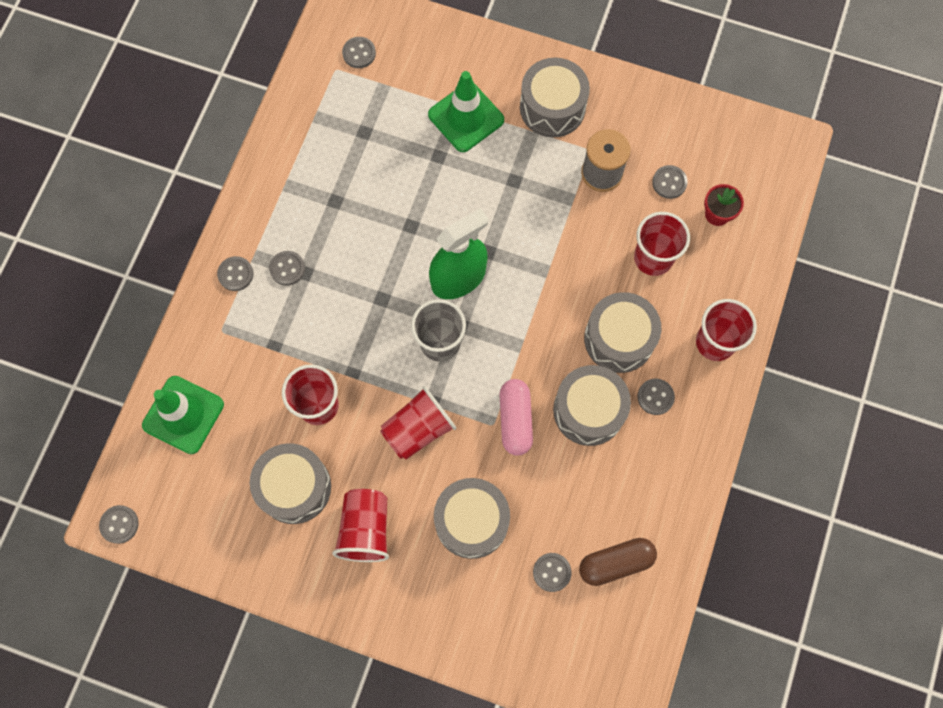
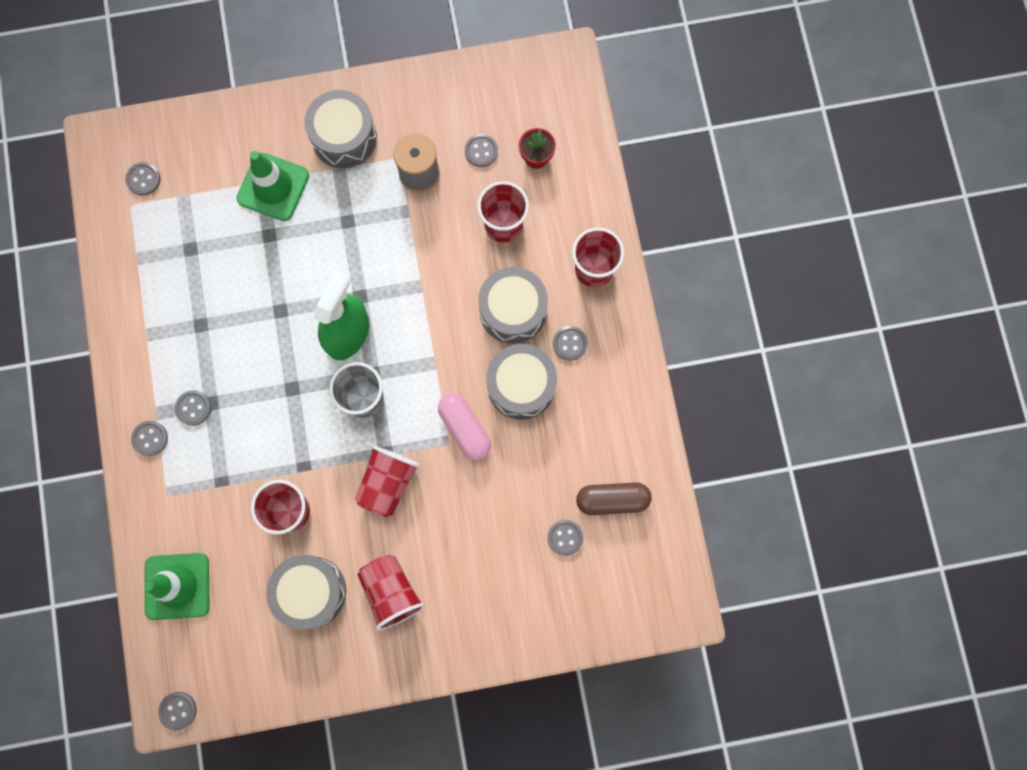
camera: 30 degrees left, 5 degrees up
grey drum [434,478,510,559] -> none
brown capsule [579,538,657,586] -> brown capsule turned 45 degrees clockwise [576,482,651,515]

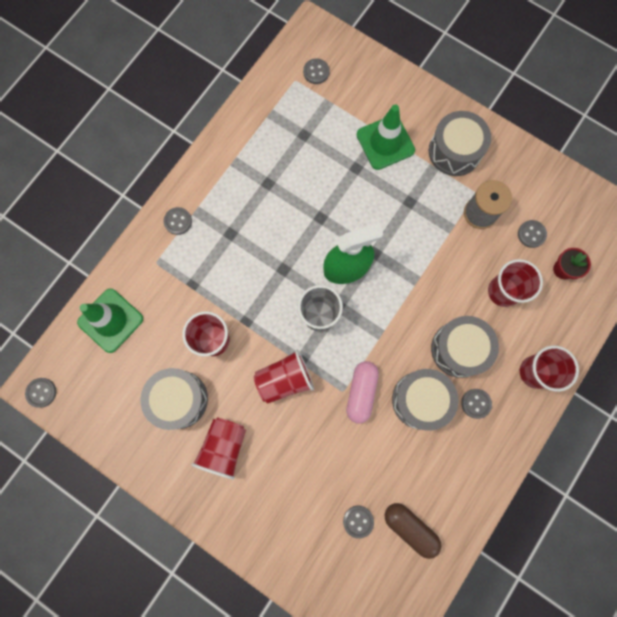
camera: 45 degrees right, 0 degrees up
grey button [175,390,211,426] -> none

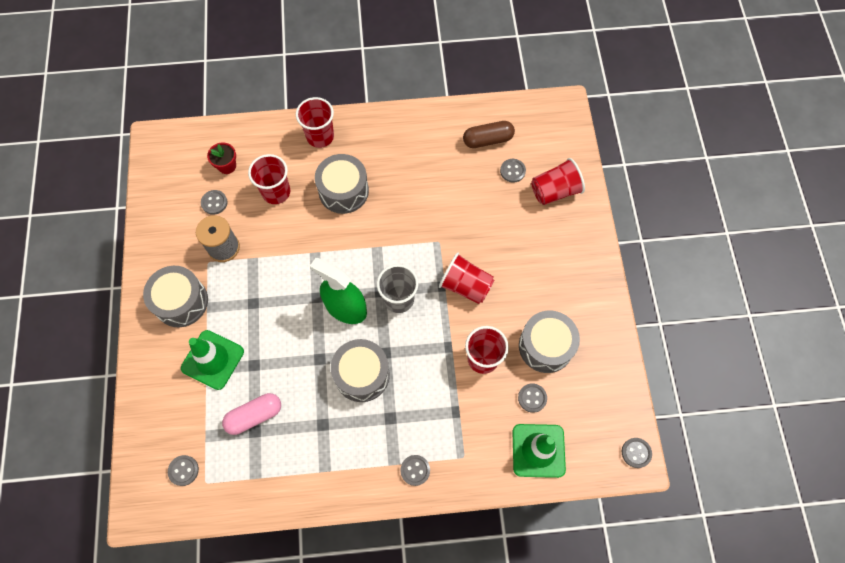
camera: 130 degrees left, 10 degrees down
red cup [191,417,246,479] -> red cup moved to [531,158,585,205]
pink capsule [346,361,379,424] -> pink capsule moved to [222,393,281,435]
brown capsule [385,503,441,559] -> brown capsule turned 75 degrees clockwise [463,121,515,148]
grey drum [392,369,458,431] -> grey drum moved to [331,339,390,402]
grey button [461,389,492,419] -> grey button moved to [518,383,547,413]

